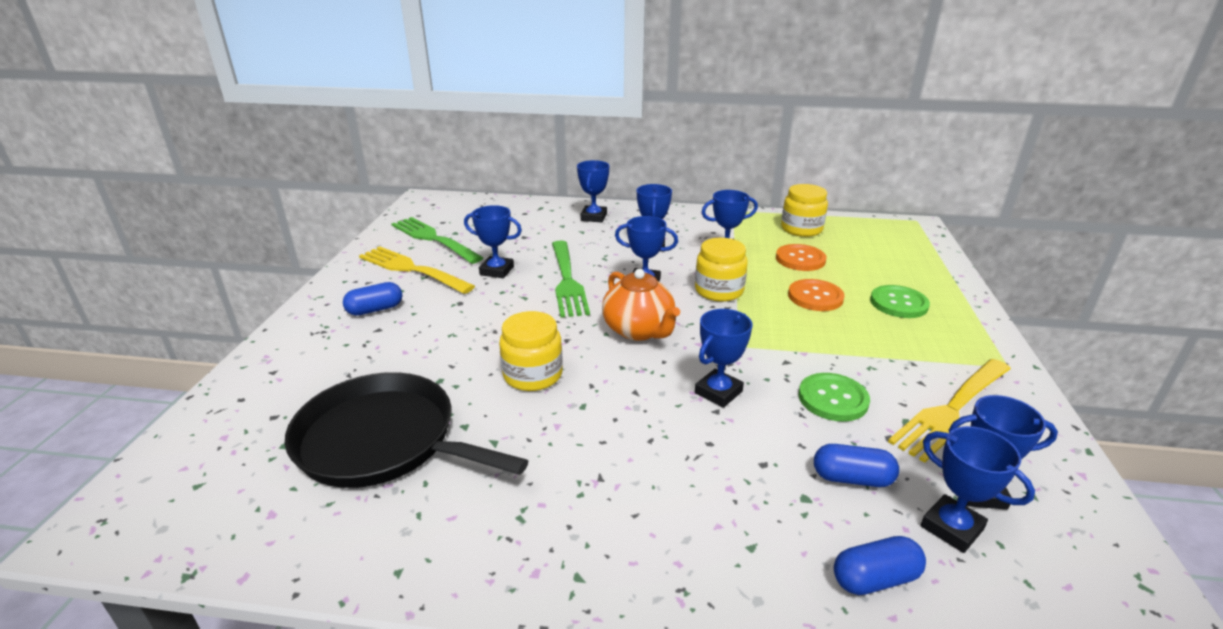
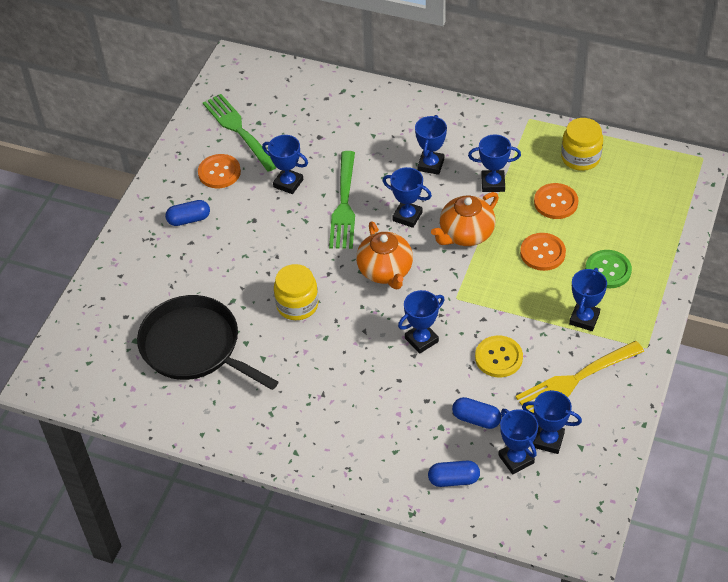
camera: 15 degrees right, 20 degrees up
yellow fork [359,246,475,294] -> orange button [198,154,241,188]
blue trophy [577,160,609,222] -> blue trophy moved to [569,268,607,331]
yellow jar [695,238,748,302] -> orange teapot [431,192,499,246]
green button [798,373,870,422] -> yellow button [475,336,523,377]

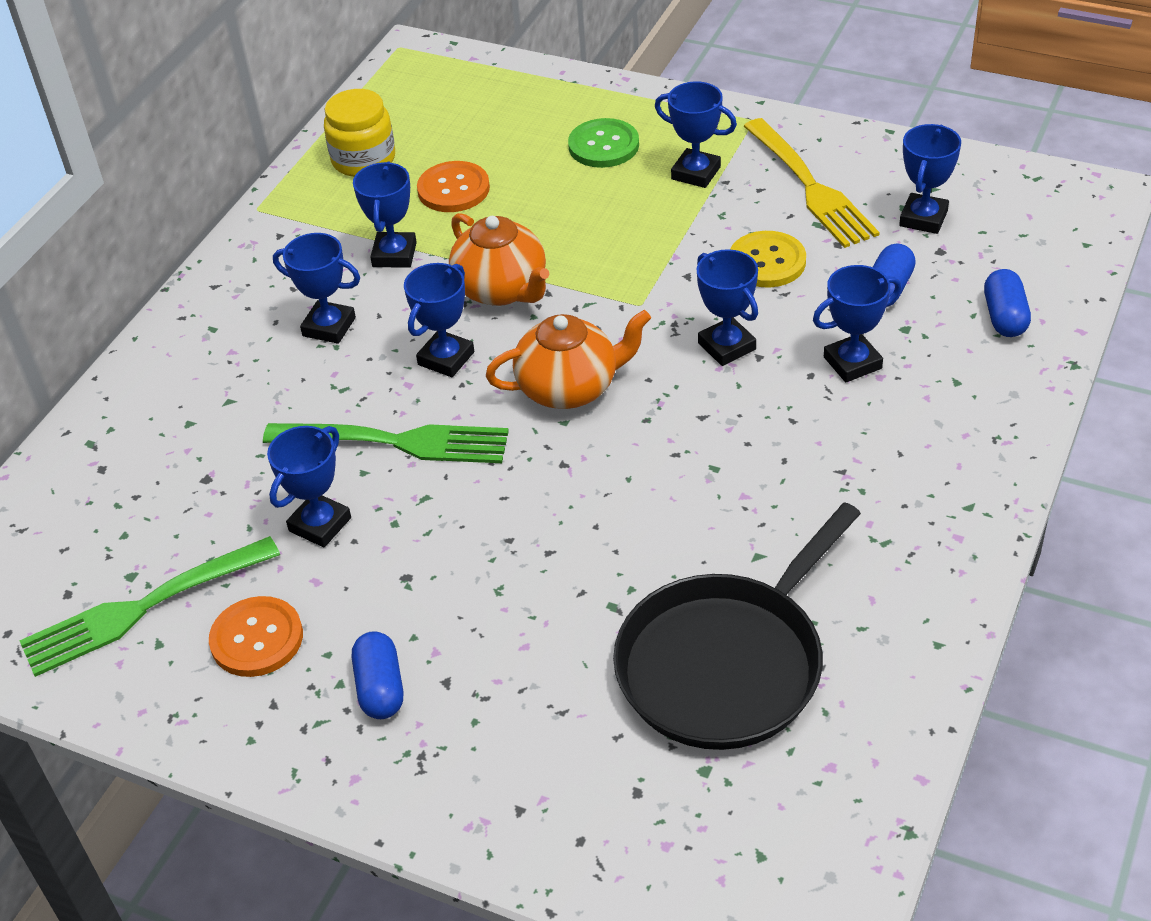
camera: 85 degrees left, 5 degrees down
yellow jar [274,264,318,320] -> none
blue trophy [498,409,538,474] -> blue trophy moved to [813,265,901,382]
orange button [520,233,566,271] -> none

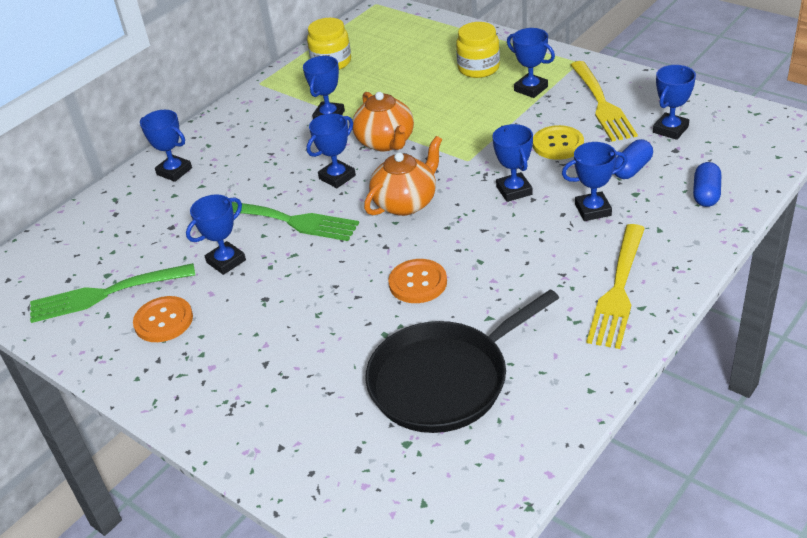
camera: 15 degrees right, 5 degrees down
blue trophy [273,233,360,344] -> blue trophy moved to [140,110,192,182]
blue capsule [352,631,403,719] -> none
orange button [417,161,490,212] -> orange button moved to [388,259,447,303]
orange teapot [486,310,651,409] -> orange teapot turned 45 degrees counterclockwise [364,136,442,216]
green button [568,118,639,168] -> yellow jar [456,22,500,78]
none -> yellow fork [587,224,645,349]

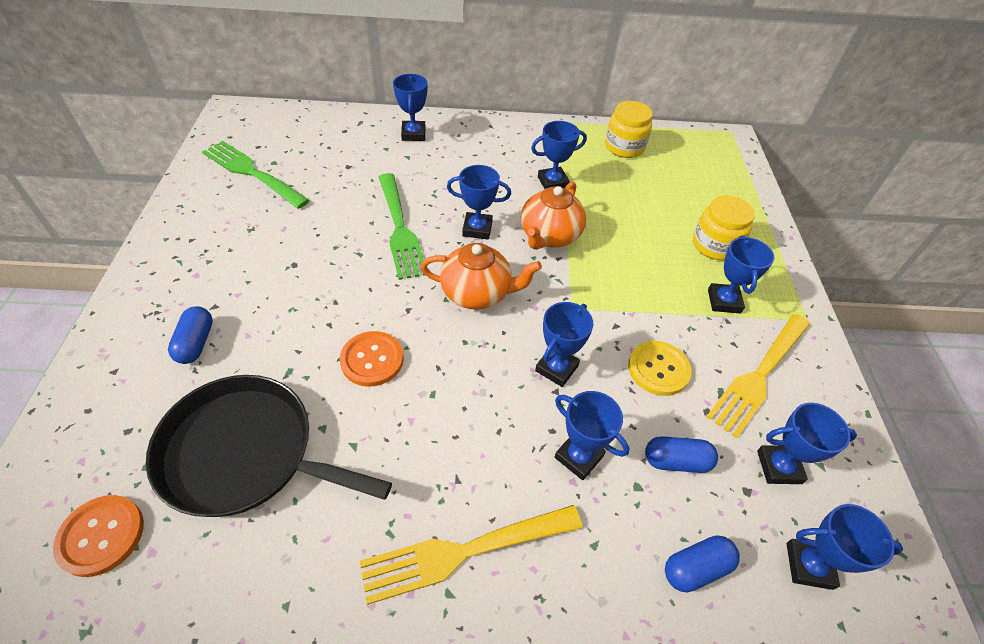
camera: 45 degrees right, 10 degrees up
orange button [133,296,193,342] -> orange button moved to [53,495,144,577]
blue trophy [186,194,246,275] -> blue trophy moved to [786,504,903,590]
none -> blue capsule [168,306,213,364]

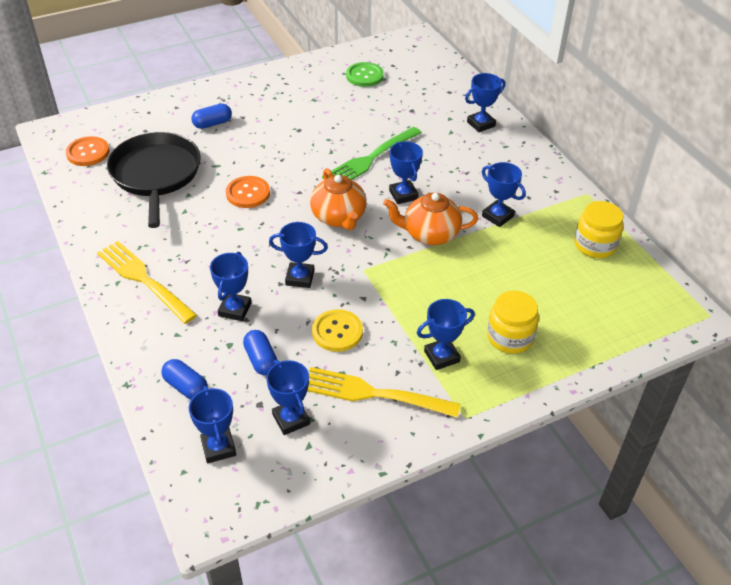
camera: 65 degrees right, 5 degrees down
green fork [202,141,310,209] -> green button [346,62,384,87]

